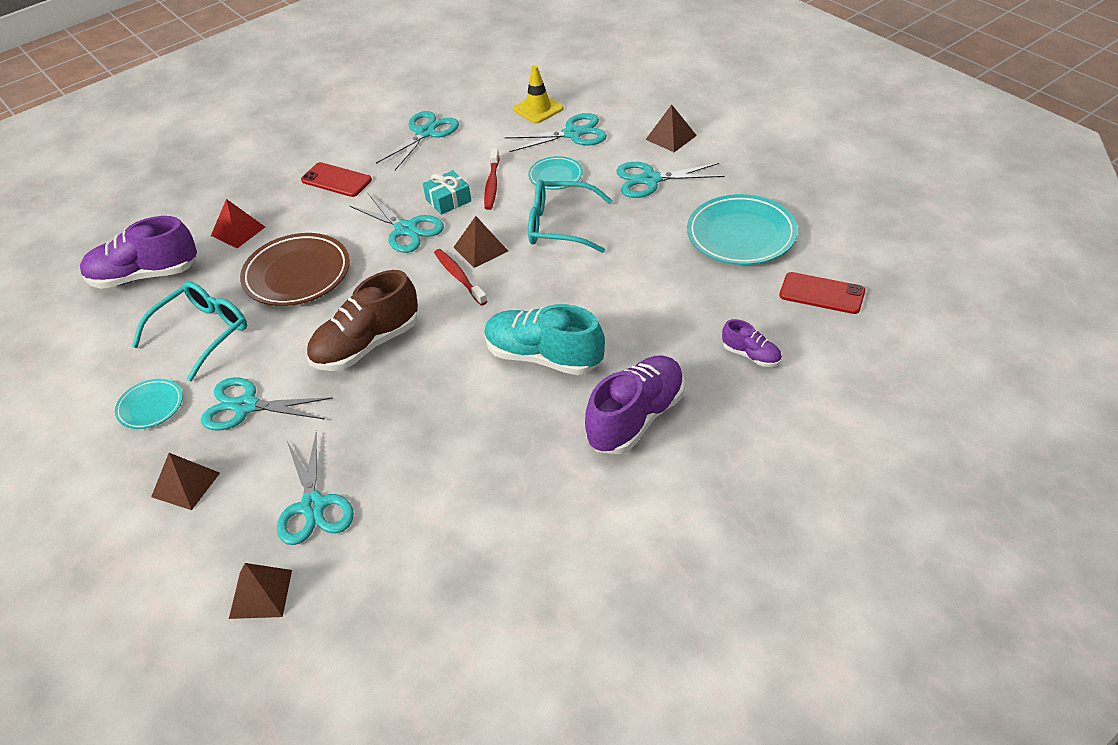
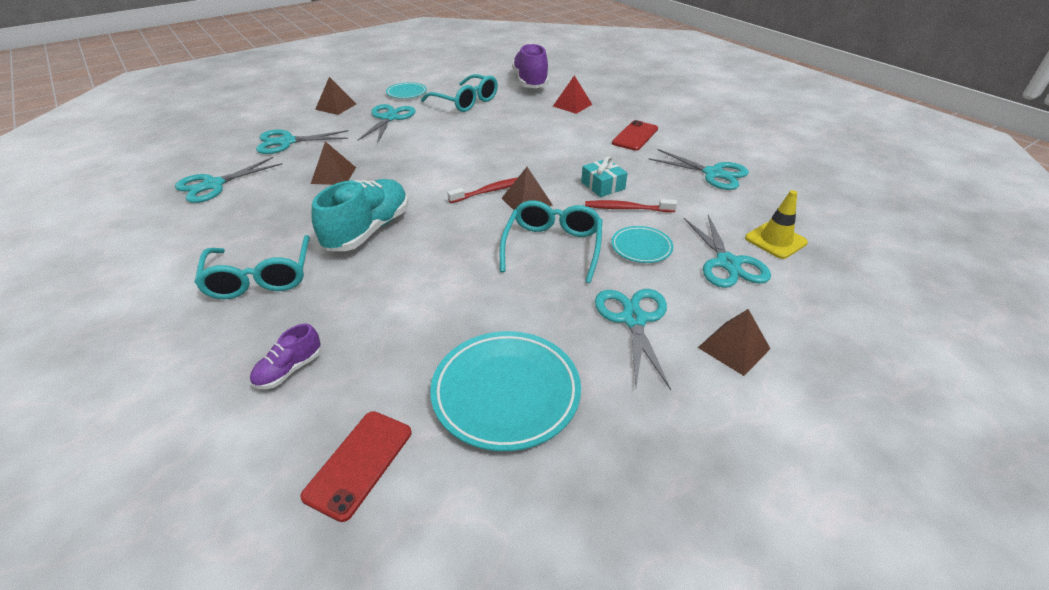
camera: 90 degrees right, 5 degrees down
brown pyramid [229,563,292,619] -> brown pyramid moved to [311,142,356,185]
brown plate [240,233,350,306] -> none
brown shoe [307,270,418,371] -> none
turquoise scissors [350,193,444,253] -> turquoise scissors moved to [175,157,282,203]
purple shoe [585,355,685,454] -> turquoise glasses [194,235,310,299]

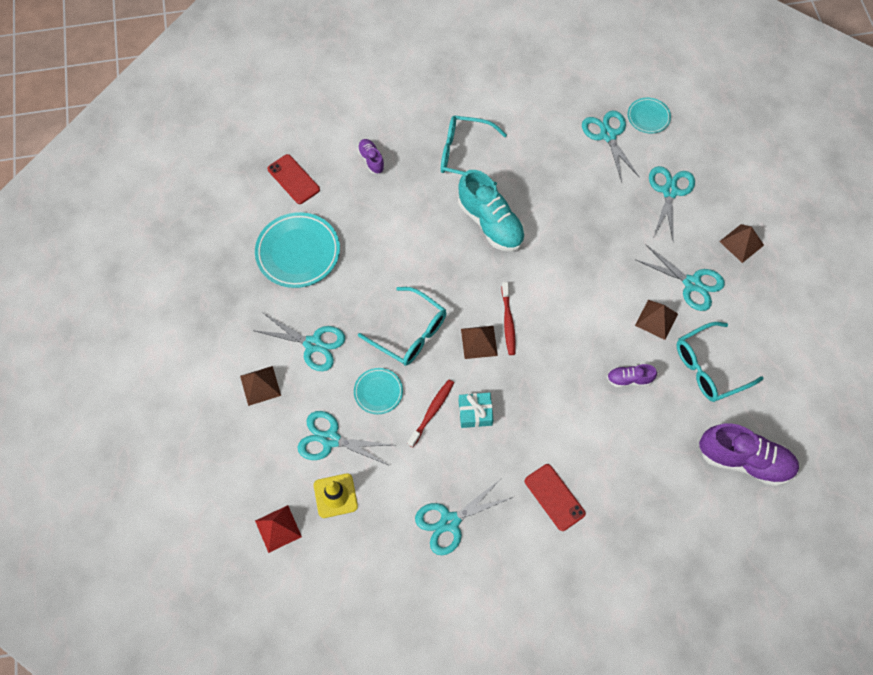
camera: 115 degrees right, 25 degrees up
brown pyramid [311,142,356,185] -> brown pyramid moved to [635,300,678,340]
turquoise plate [386,82,427,99] -> turquoise plate moved to [628,98,671,134]
red pyramid [553,75,592,114] -> red pyramid moved to [255,505,302,553]
none -> purple shoe [607,364,657,387]

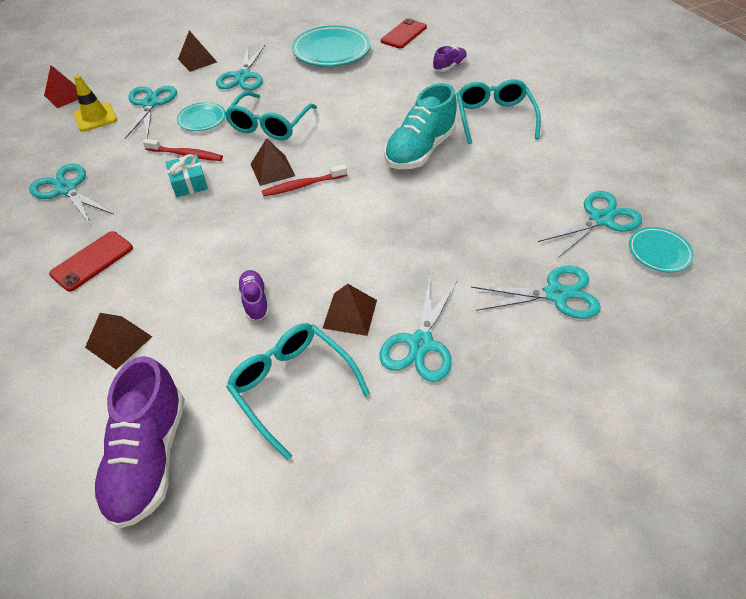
camera: 75 degrees right, 15 degrees down
brown pyramid [719,224,764,263] -> brown pyramid moved to [85,313,152,369]

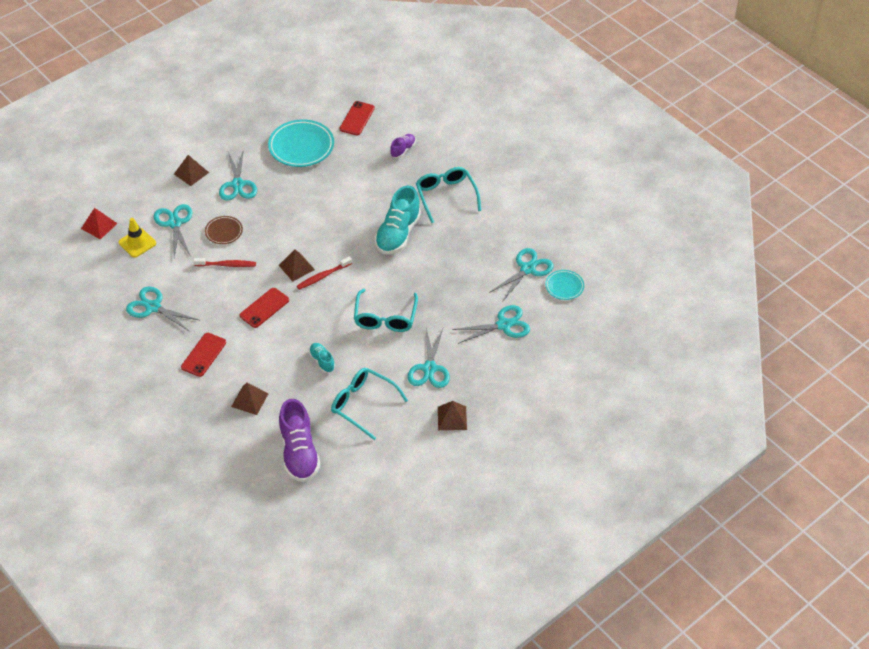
camera: 15 degrees left, 0 degrees up
turquoise gift [165,154,208,197] -> none
turquoise plate [177,102,226,131] -> brown plate [205,216,243,244]
turquoise glasses [225,91,317,140] -> turquoise glasses moved to [354,289,418,332]
purple shoe [237,270,269,320] -> turquoise shoe [309,343,335,373]
brown pyramid [322,284,377,336] -> brown pyramid moved to [438,401,467,430]
none -> red phone [240,288,289,328]

